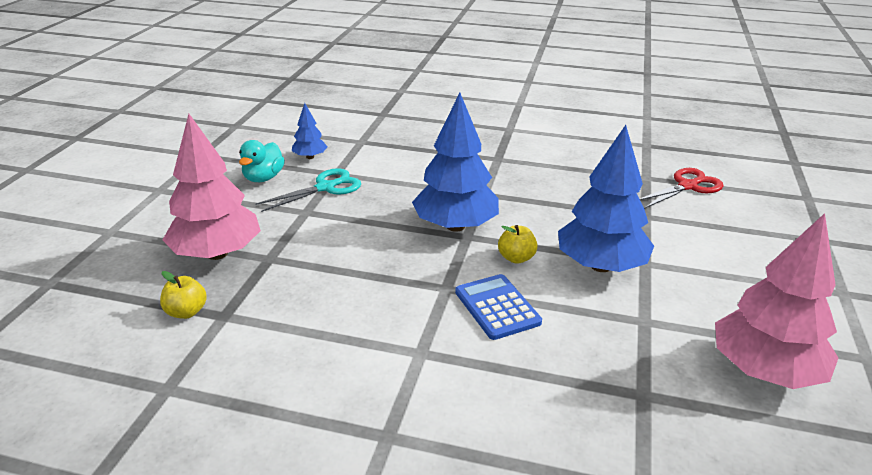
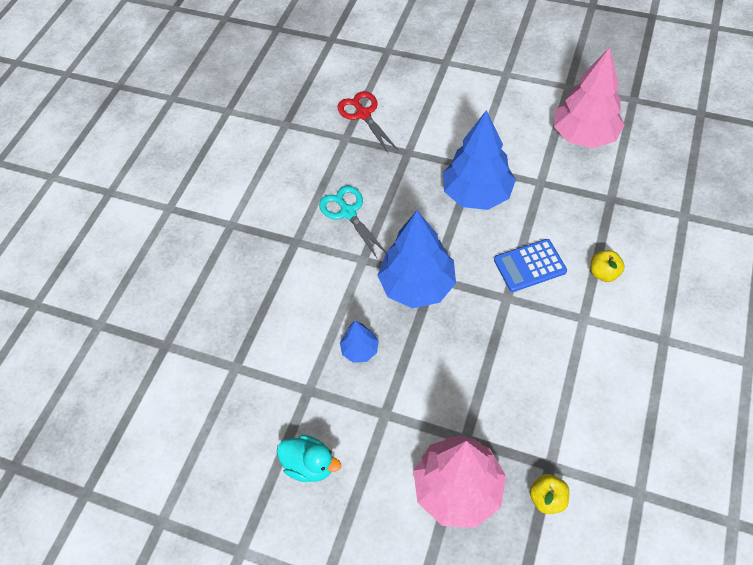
camera: 80 degrees left, 25 degrees up
turquoise scissors [255,168,361,212] -> turquoise scissors moved to [319,186,387,258]
blue tree [292,103,327,159] -> blue tree moved to [340,320,379,363]
yellow apple [498,225,538,264] -> yellow apple moved to [591,250,625,282]

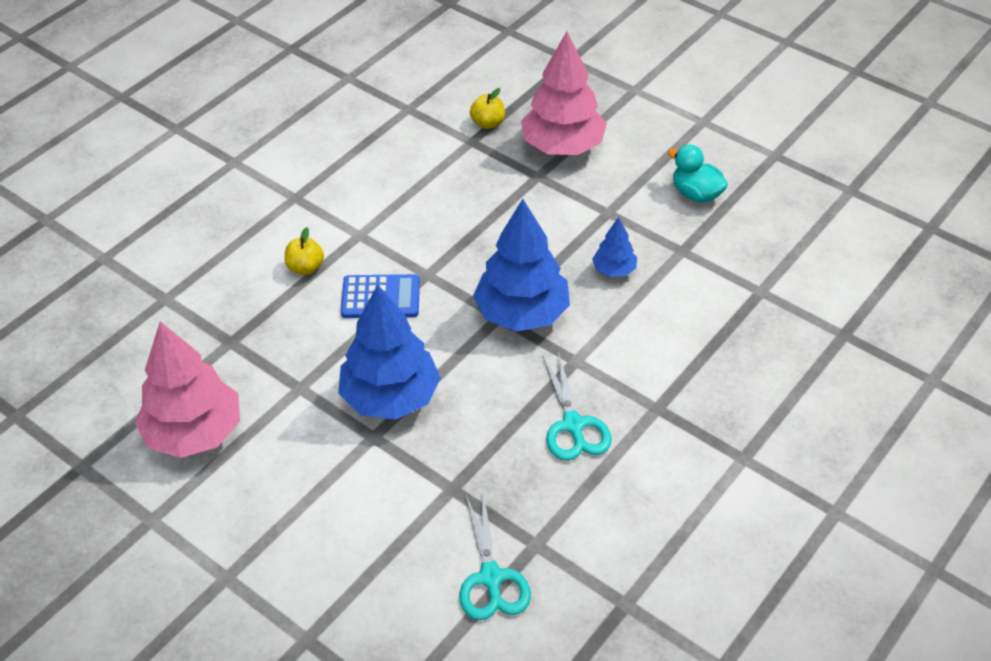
camera: 165 degrees left, 10 degrees down
red scissors [337,91,398,154] -> turquoise scissors [460,493,531,620]

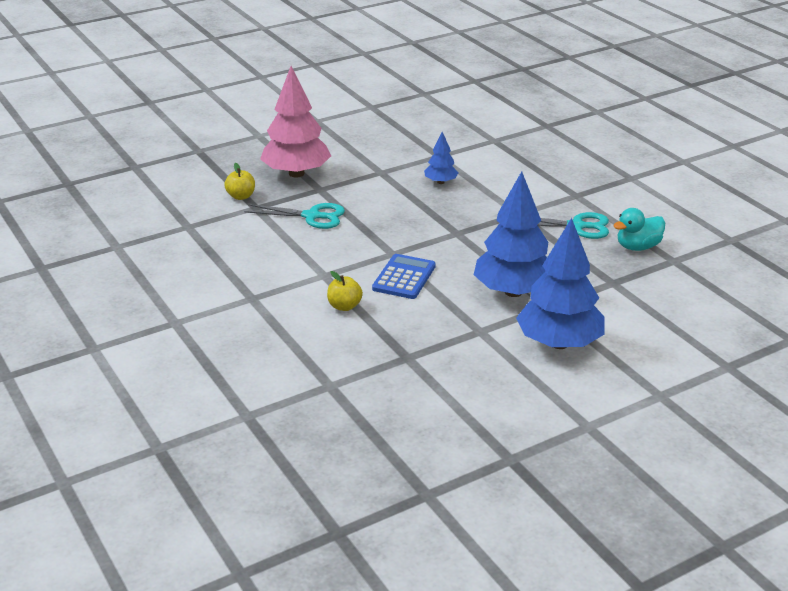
camera: 70 degrees left, 15 degrees down
pink tree [135,321,240,458] -> none
turquoise scissors [460,493,531,620] -> turquoise scissors moved to [244,203,345,229]
blue tree [473,199,570,332] -> blue tree moved to [516,218,605,349]
turquoise duck [668,145,728,203] -> turquoise duck moved to [613,208,665,251]

